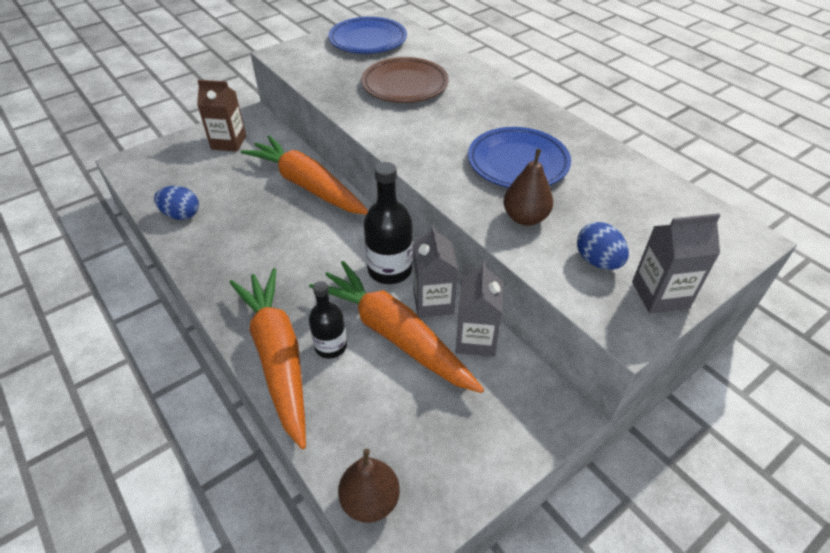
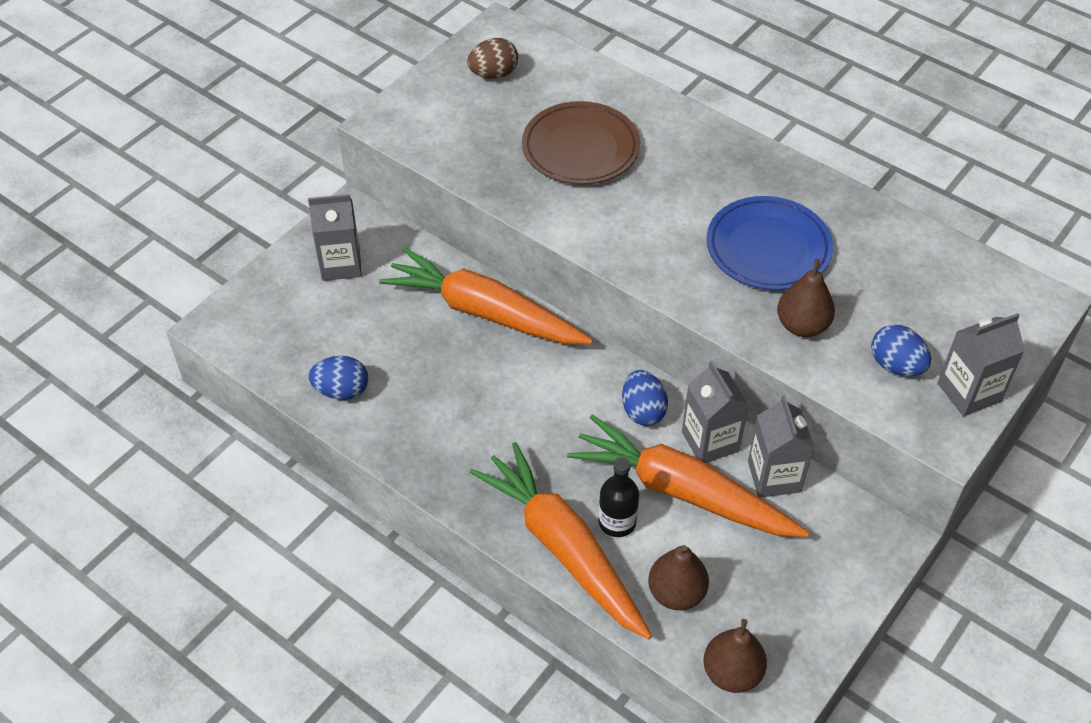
camera: 15 degrees left, 5 degrees up
brown carton [197,80,246,151] -> grey carton [308,194,362,281]
blue plate [328,17,407,54] -> brown egg [467,38,518,79]
black bottle [364,162,413,284] -> blue egg [622,370,668,426]
none -> brown pear [648,545,709,610]

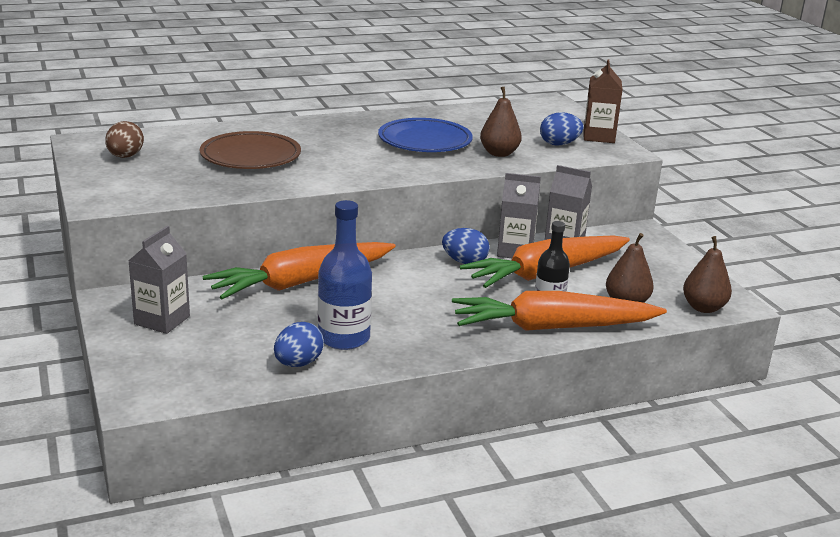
camera: 60 degrees left, 25 degrees down
grey carton [938,313,1025,416] -> brown carton [584,59,623,143]
none -> blue bottle [318,200,372,350]

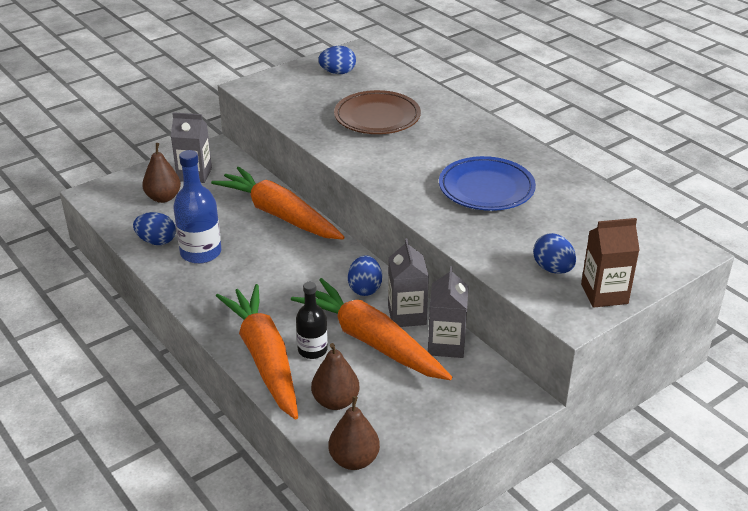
camera: 75 degrees right, 10 degrees up
brown egg [105,121,144,158] -> blue egg [318,46,356,74]
brown pear [480,86,522,157] -> brown pear moved to [142,143,181,203]

